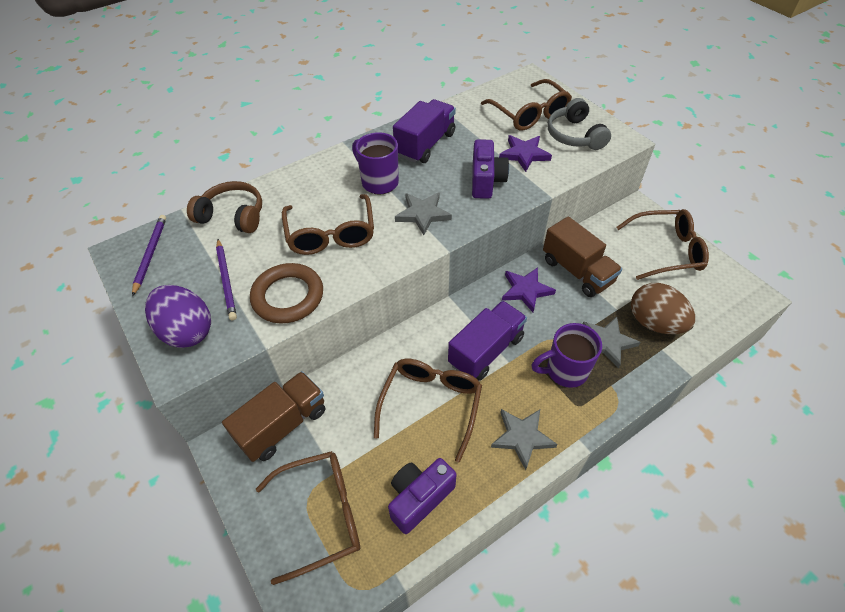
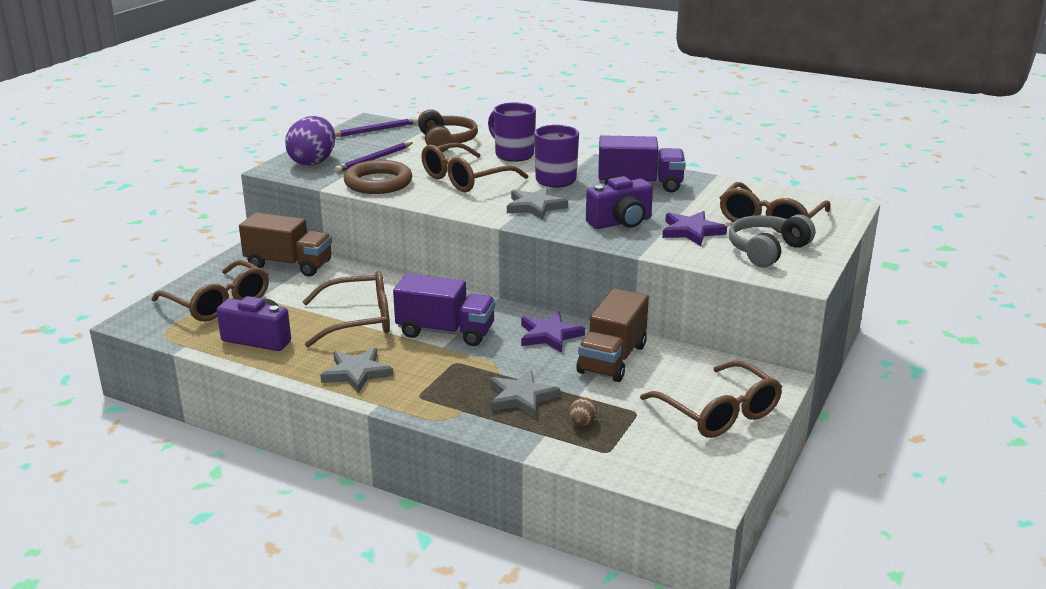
camera: 60 degrees right, 25 degrees down
purple mug [532,323,602,388] -> purple mug moved to [488,102,536,162]
brown egg [631,283,695,334] -> brown egg [570,397,597,426], size x0.43

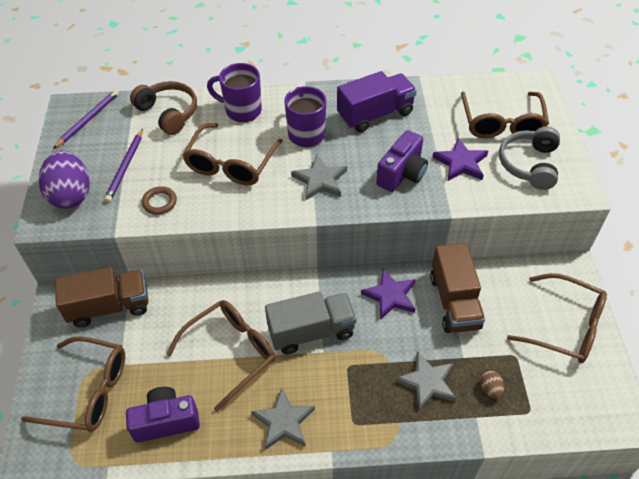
camera: 30 degrees left, 25 degrees up
brown ring [344,160,412,194] -> brown ring [142,186,177,215], size x0.52
purple truck [393,274,496,346] -> grey truck [265,291,357,355]

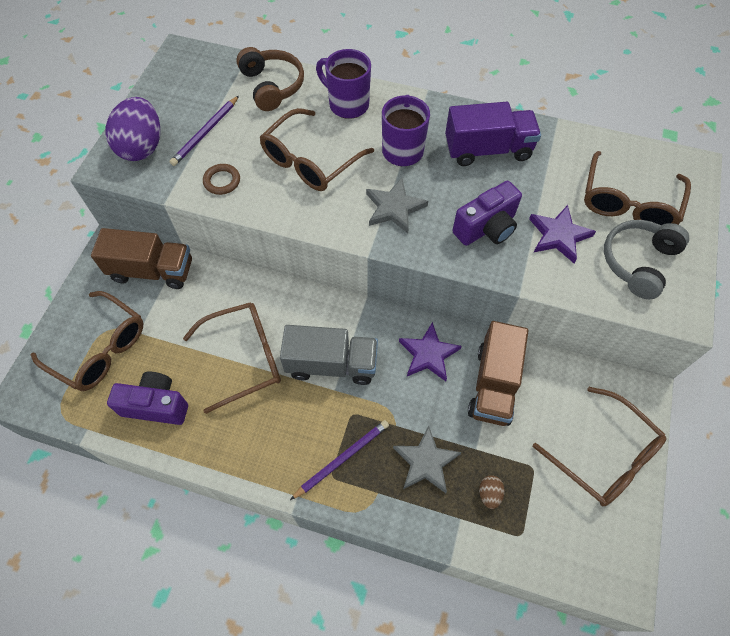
camera: 20 degrees right, 10 degrees up
purple pencil [53,89,119,149] -> purple pencil moved to [290,420,389,500]
grey star [251,388,315,450] -> none

